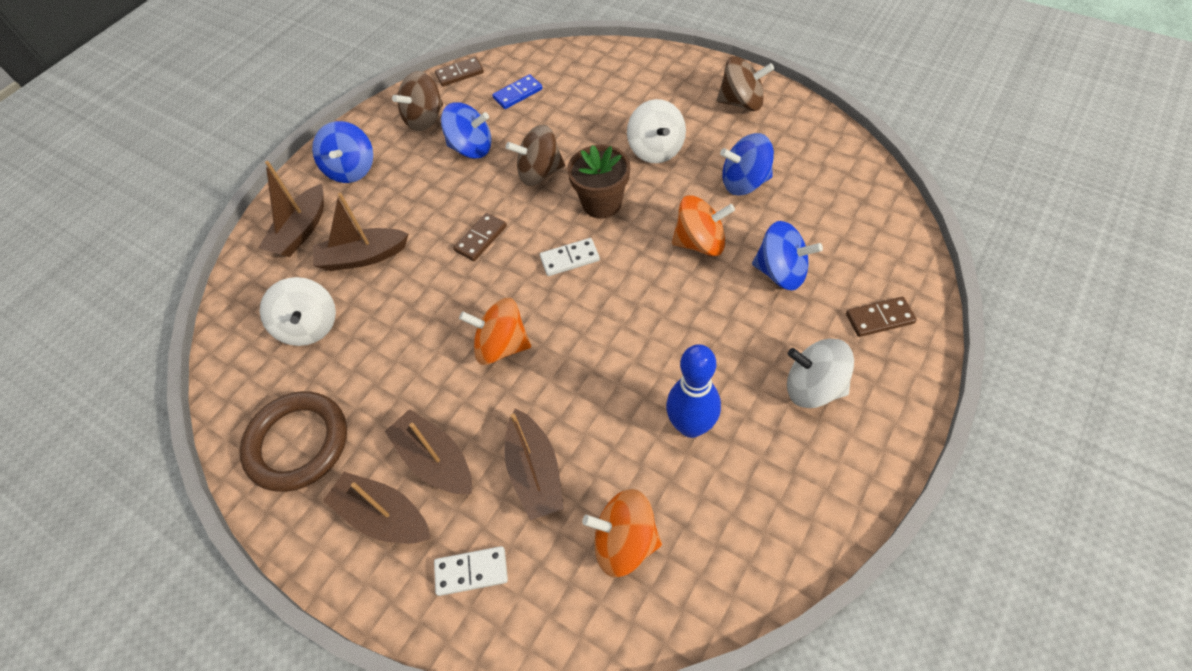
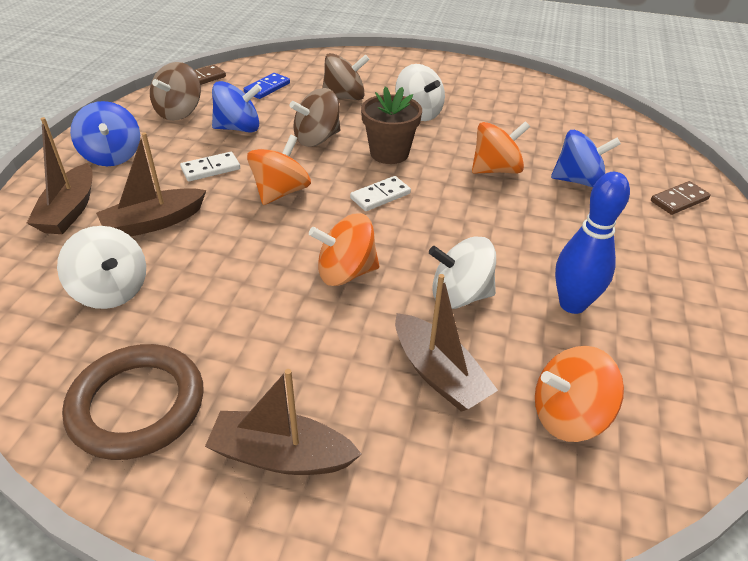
camera: 25 degrees left, 15 degrees down
brown boat [385,409,472,494] -> none
white domino [434,546,508,596] -> white domino moved to [180,152,240,181]
brown domino [453,213,507,261] -> orange spinning top [247,135,311,205]
brown spinning top [717,56,774,111] -> brown spinning top moved to [322,53,370,100]
blue spinning top [720,133,774,195] -> none
white spinning top [787,339,854,408] -> white spinning top moved to [429,236,496,309]

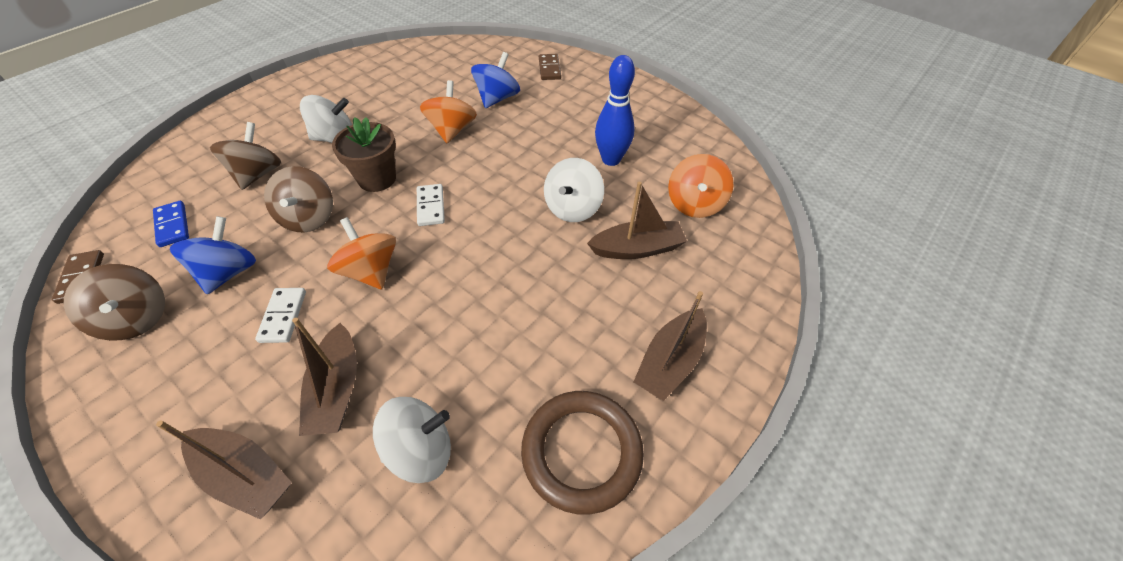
camera: 65 degrees left, 10 degrees up
blue spinning top [70,101,140,166] -> none
orange spinning top [309,213,379,286] -> none

